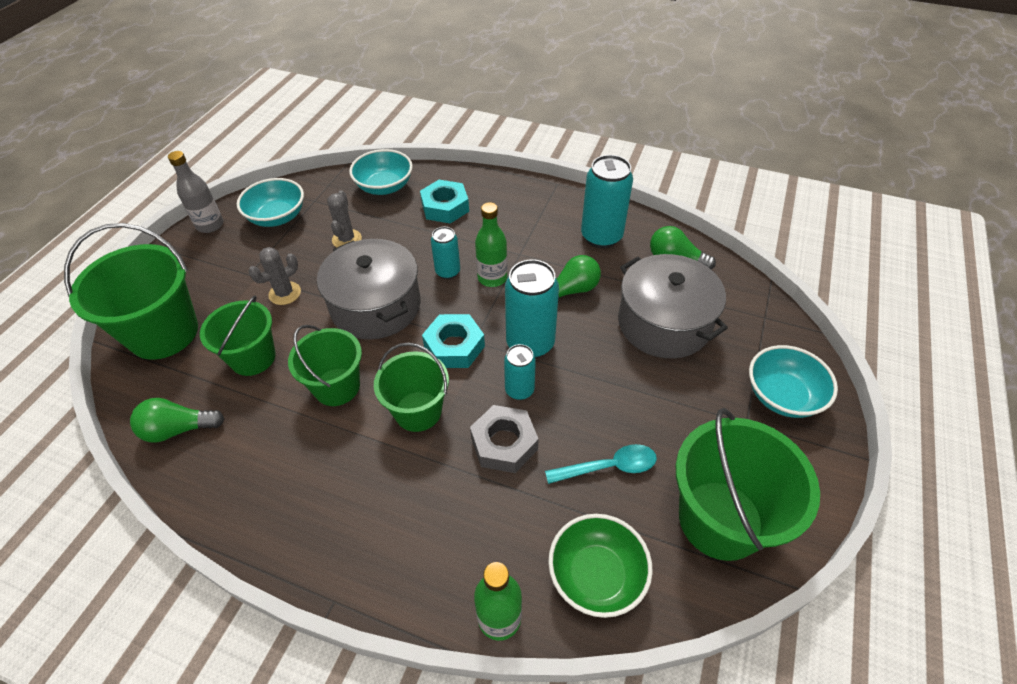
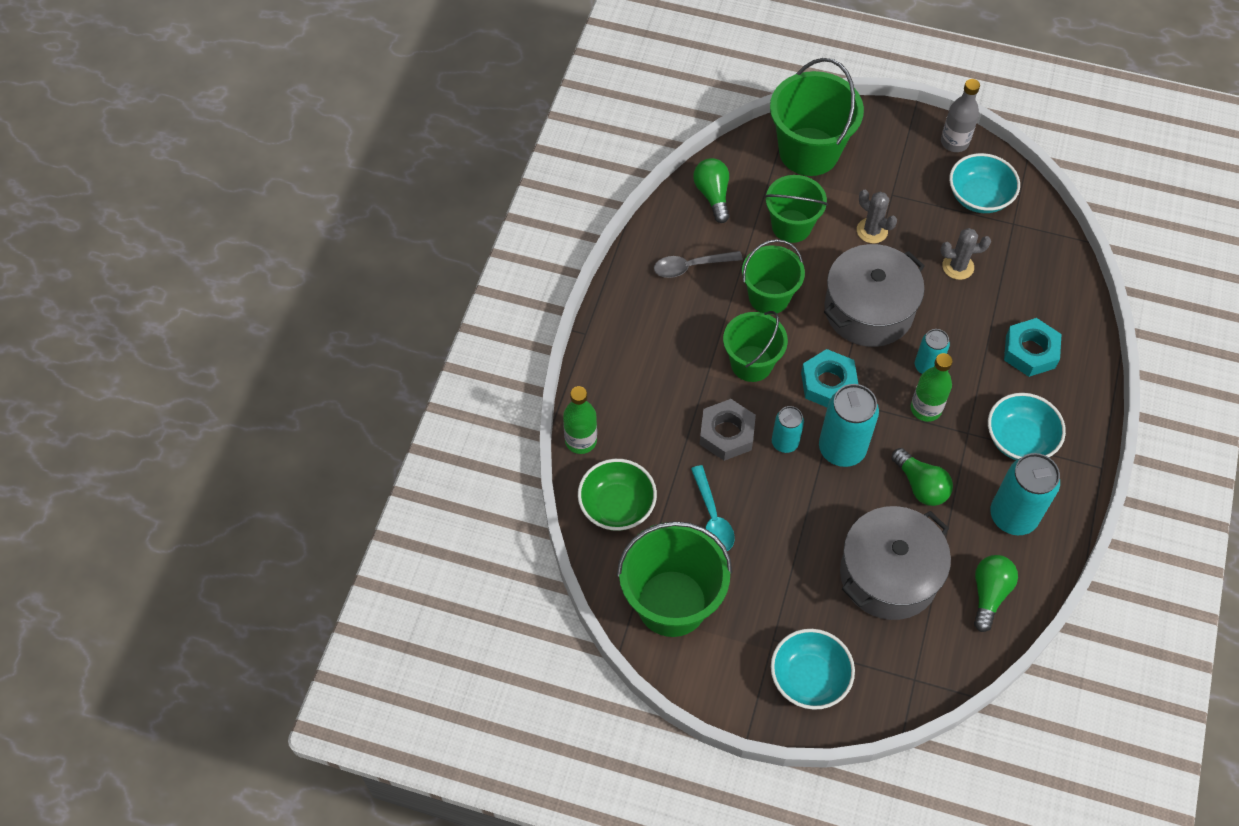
camera: 85 degrees right, 10 degrees up
turquoise bowl [349,149,413,195] -> turquoise bowl moved to [988,393,1066,460]
none -> grey spoon [654,251,743,278]

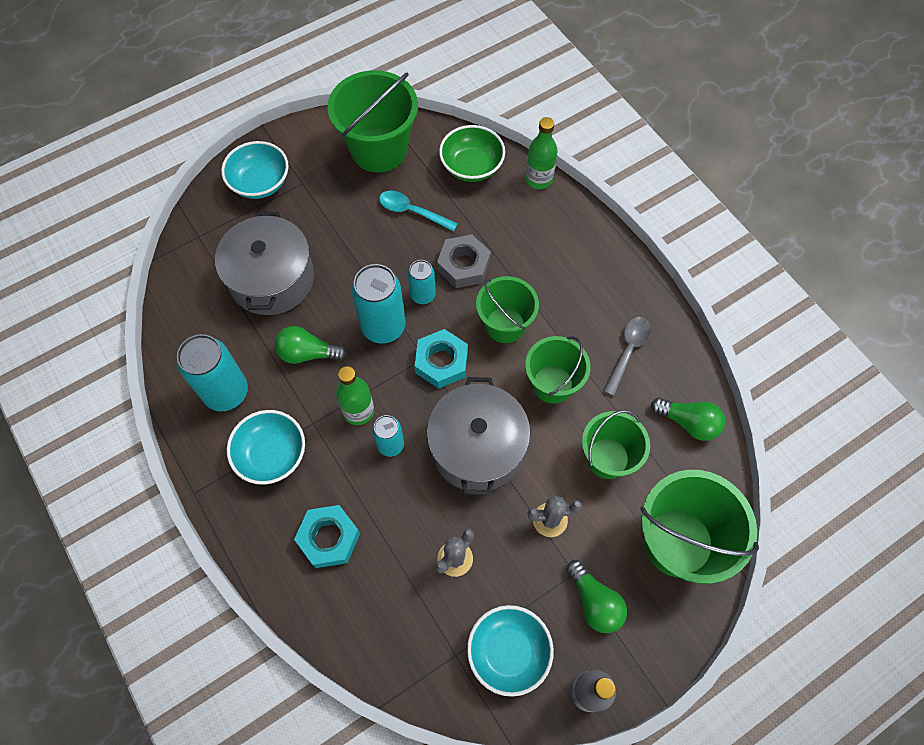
camera: 130 degrees right, 5 degrees up
green light bulb [974,555,1018,632] -> green light bulb moved to [566,560,627,633]

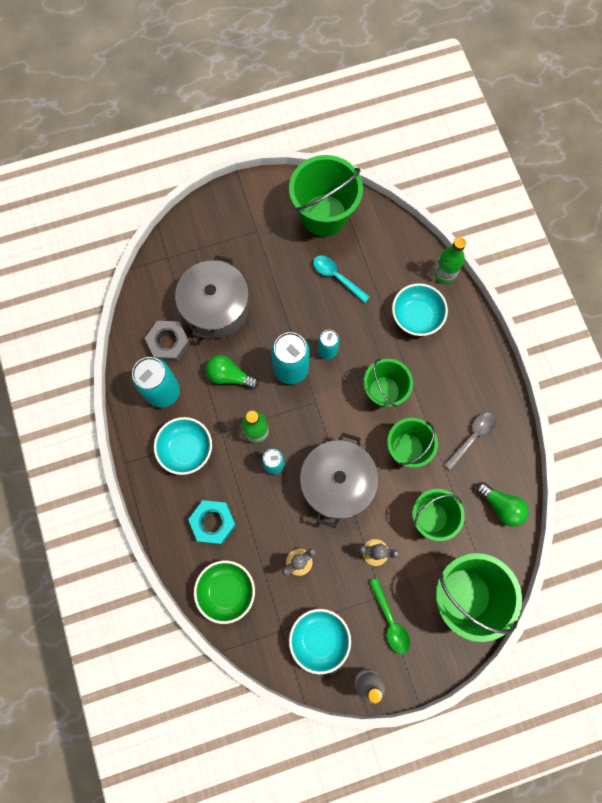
camera: 15 degrees right, 10 degrees up
turquoise bowl [221,141,289,199] -> turquoise bowl moved to [392,283,448,336]
turquoise nut [414,329,468,389] -> none
grey nut [437,234,491,288] -> grey nut moved to [145,321,191,362]
green bowl [439,125,505,182] -> green bowl moved to [194,561,255,624]
green light bulb [566,560,627,633] -> green spoon [369,578,410,654]

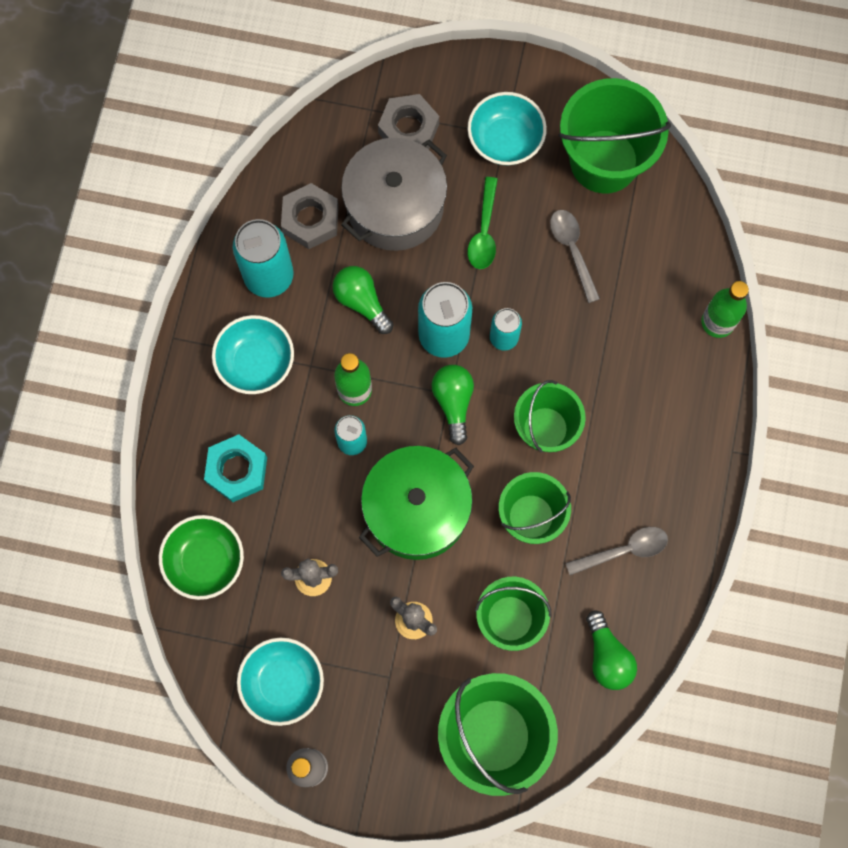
camera: 30 degrees right, 0 degrees up
grey pot [300,433,379,528] -> green pot [359,446,474,560]
turquoise spoon [313,255,370,303] -> grey spoon [550,210,600,303]
green spoon [369,578,410,654] -> green spoon moved to [467,177,498,269]
turquoise bowl [392,283,448,336] -> turquoise bowl moved to [467,92,547,165]
none -> grey nut [378,94,439,149]
none -> green light bulb [432,365,474,445]

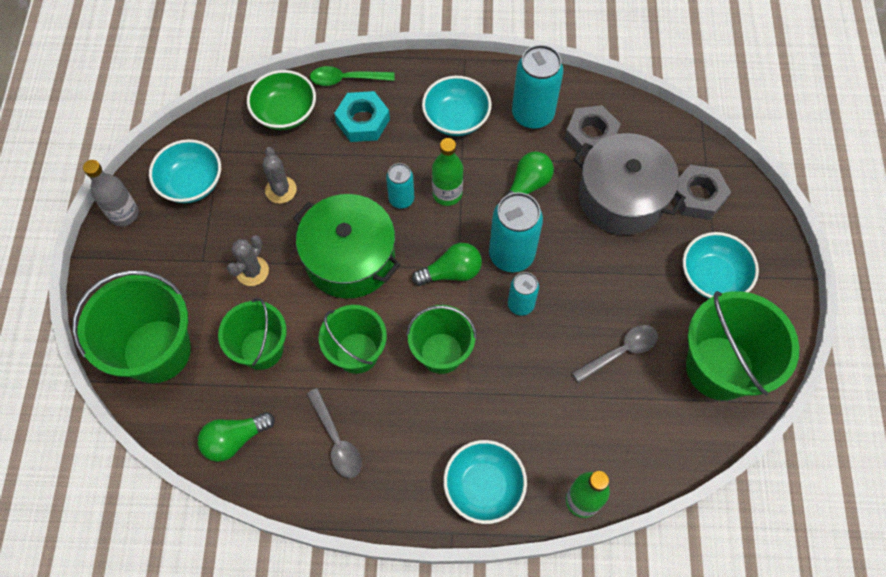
camera: 80 degrees right, 10 degrees down
green spoon [467,177,498,269] -> green spoon moved to [310,66,395,86]
none -> turquoise bowl [443,440,527,524]

